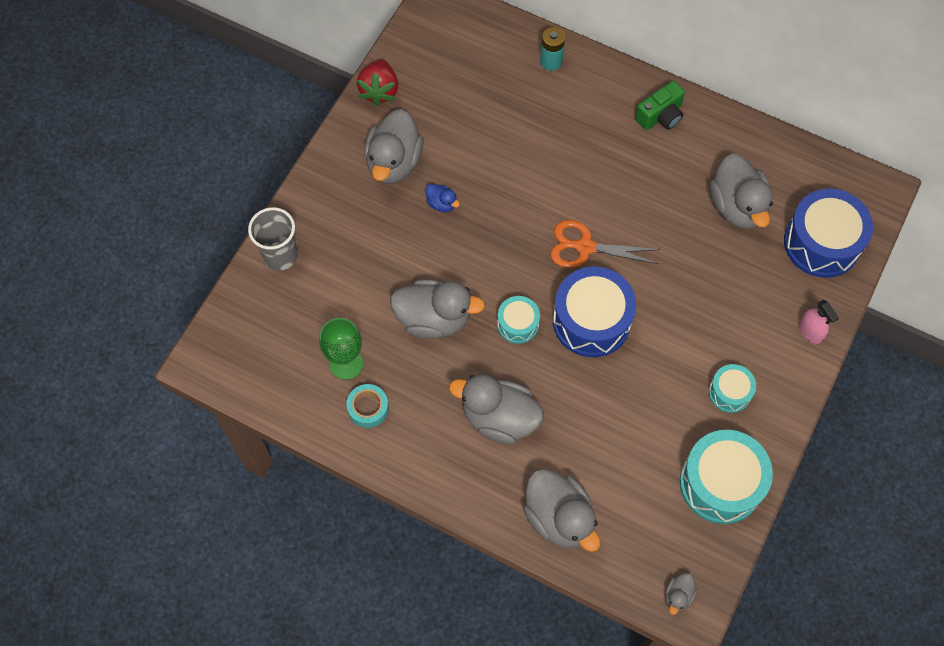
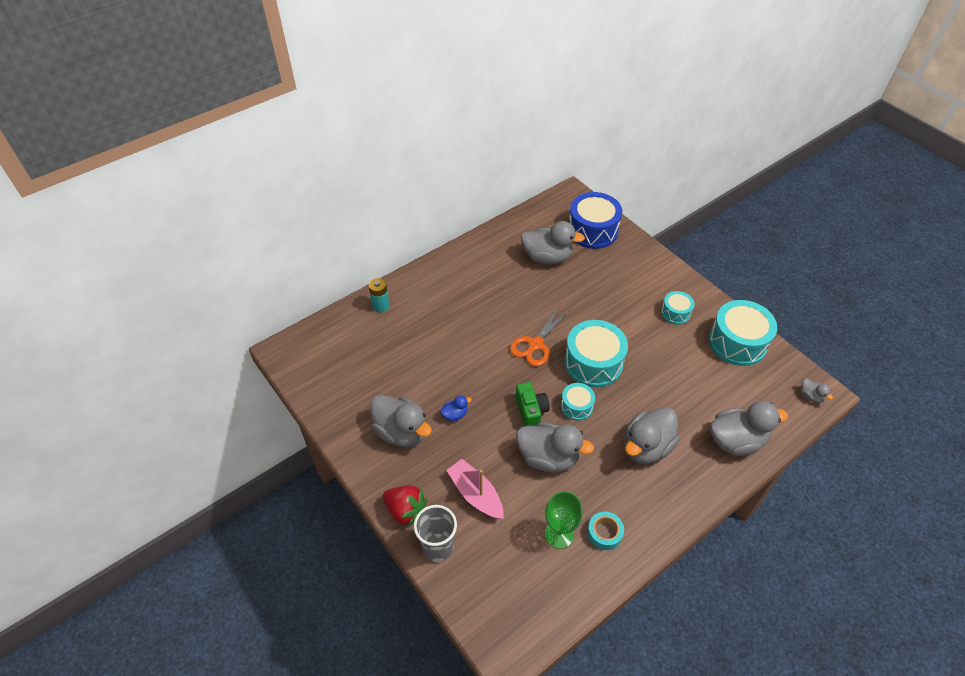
camera: 65 degrees left, 15 degrees down
red strawberry [357,59,398,106] -> red strawberry moved to [382,485,427,527]
grey duck [390,279,485,339] -> grey duck turned 75 degrees clockwise [516,422,594,472]
blue drum [553,267,636,357] -> turquoise drum [564,320,628,388]
green camera [635,81,685,130] -> green camera moved to [516,382,550,426]
pink spray bottle [799,300,839,344] -> none
none -> pink boat [446,459,504,519]

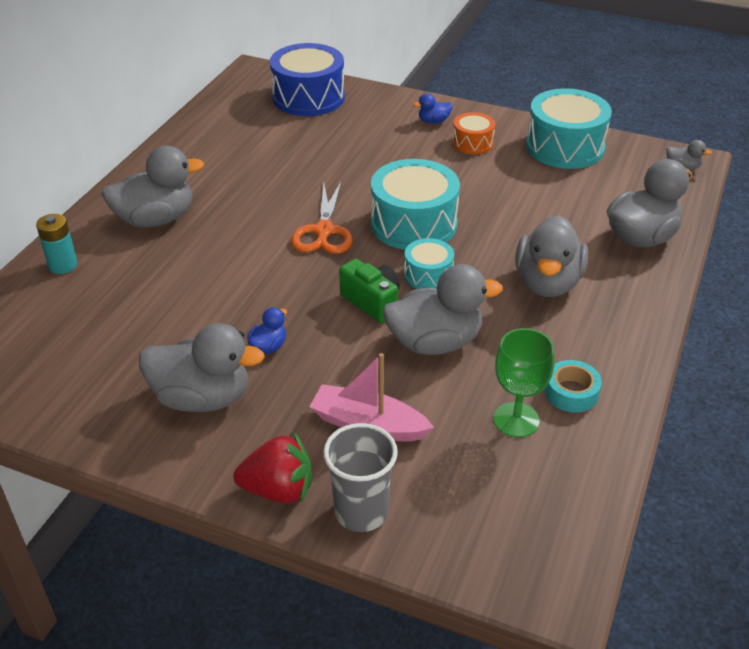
camera: 30 degrees left, 10 degrees down
grey duck [521,221,585,264] -> grey duck moved to [101,146,204,227]
turquoise drum [661,291,695,324] -> orange drum [452,112,495,154]
none -> blue duck [413,94,453,124]

